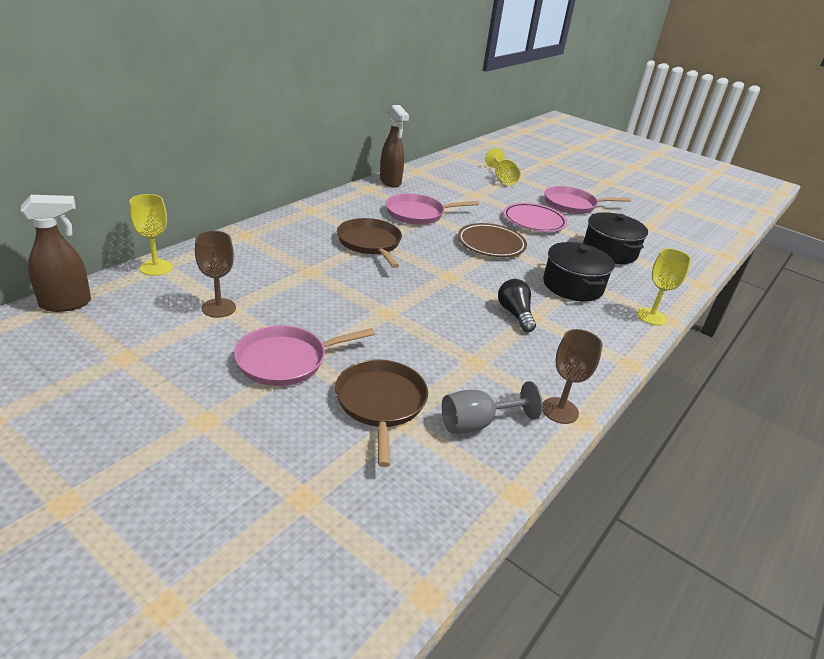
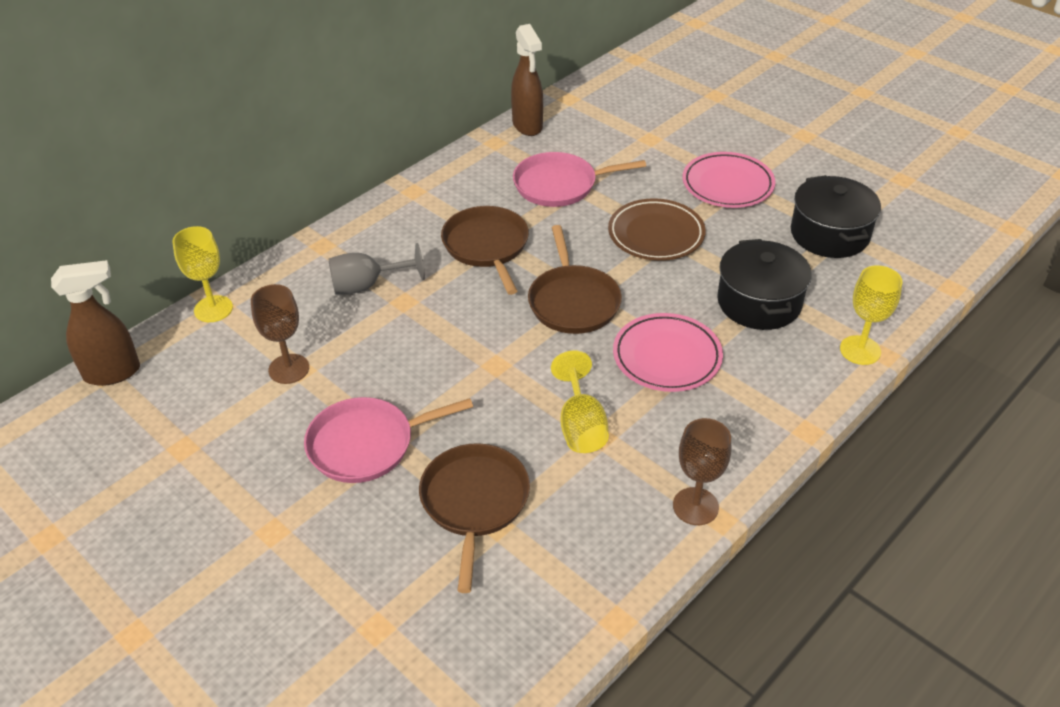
camera: 10 degrees right, 10 degrees up
grey goblet [442,381,543,434] -> grey goblet moved to [328,243,425,294]
yellow goblet [485,148,521,185] -> yellow goblet moved to [551,350,609,453]
black light bulb [498,279,536,332] -> pink plate [613,313,723,392]
pink pan [544,186,631,214] -> none
none -> brown pan [528,225,622,334]

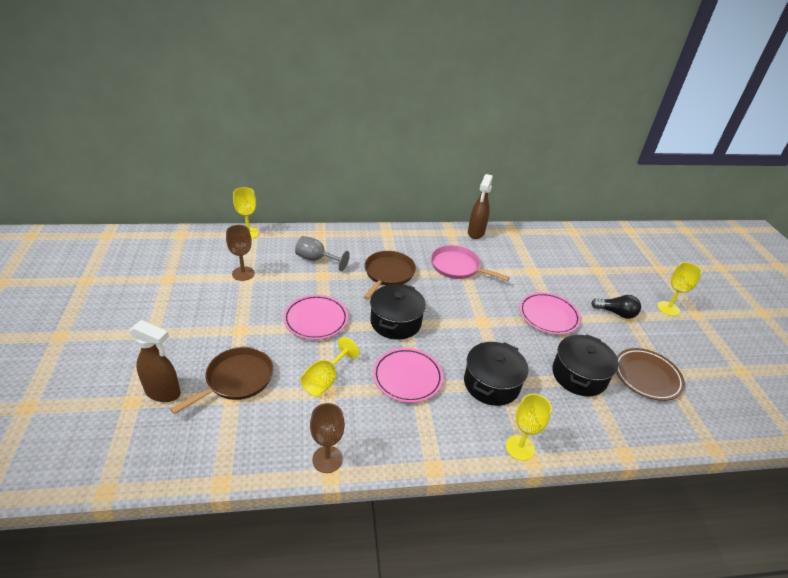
camera: 35 degrees right, 5 degrees down
brown spray bottle [51,260,140,386] -> brown spray bottle moved to [129,320,181,402]
pink pan [304,397,473,483] -> none
brown pan [528,225,622,334] -> black pot [370,284,426,340]
brown plate [608,198,706,261] -> brown plate moved to [616,348,685,401]
none -> pink plate [283,295,348,340]
none -> black light bulb [591,295,641,319]
none -> yellow goblet [657,262,702,316]

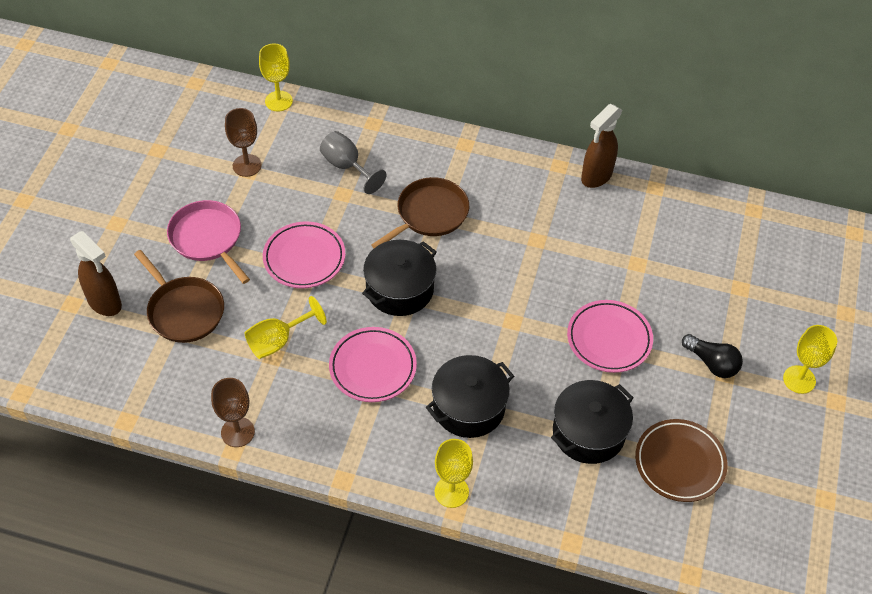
camera: 25 degrees right, 15 degrees up
brown pan [170,347,273,414] -> brown pan turned 75 degrees clockwise [134,250,224,343]
pink pan [431,245,510,281] -> pink pan moved to [167,200,250,284]

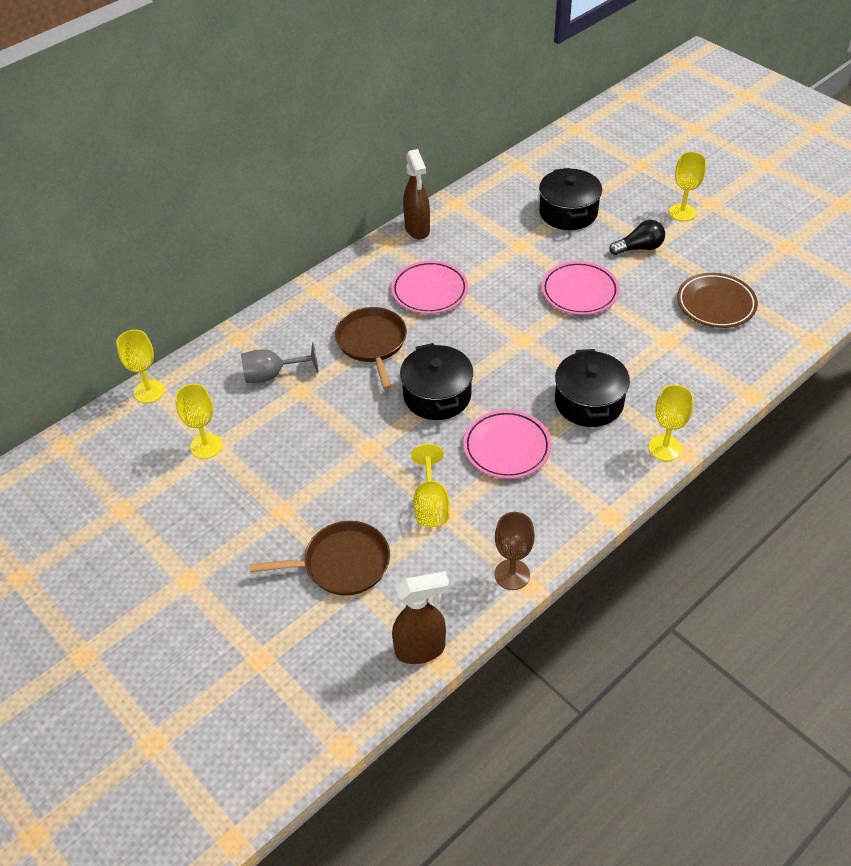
camera: 55 degrees left, 5 degrees down
brown spray bottle [70,231,122,316] -> brown spray bottle moved to [392,571,449,664]
pink pan [167,200,250,284] -> none
brown goblet [225,108,262,177] -> yellow goblet [175,384,222,459]
pink plate [263,221,345,288] -> pink plate moved to [391,260,468,314]
black pot [551,380,634,464] -> black pot moved to [539,168,602,230]

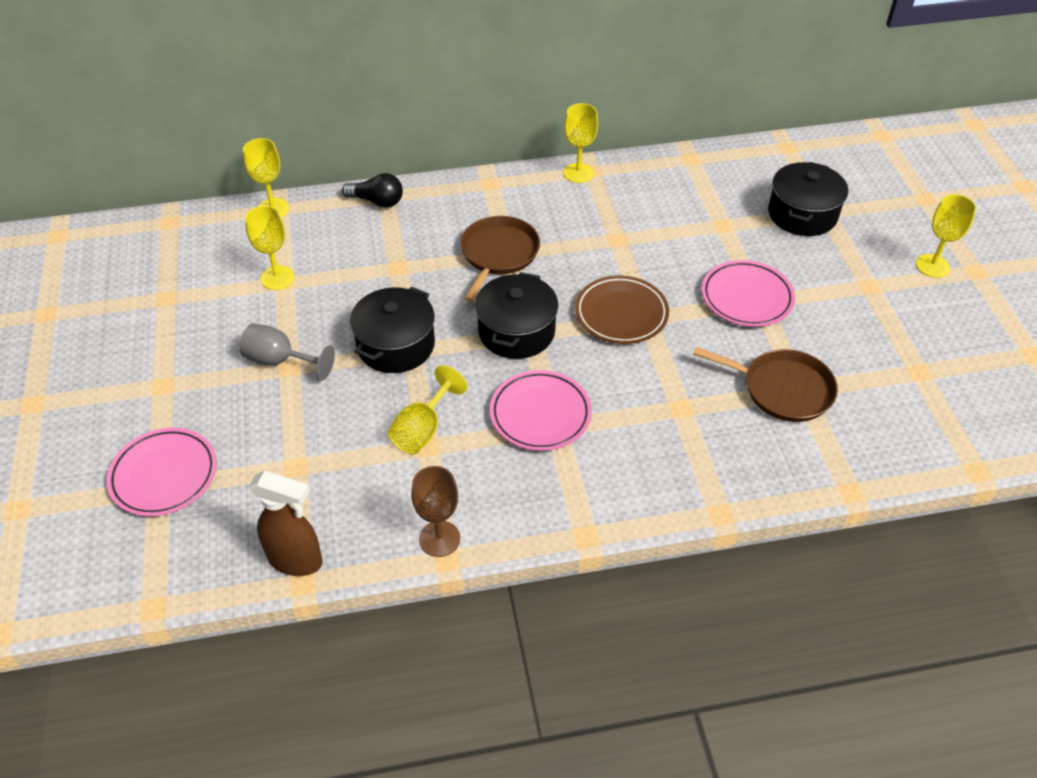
camera: 30 degrees right, 0 degrees up
grey goblet [241,342,318,383] -> grey goblet moved to [239,323,335,381]
brown pan [250,521,390,596] -> brown pan moved to [693,347,838,422]
pink plate [391,260,468,314] -> pink plate moved to [106,428,217,516]
brown spray bottle [403,149,430,240] -> none
black pot [555,349,630,427] -> black pot moved to [350,286,435,373]
black light bulb [609,220,665,255] -> black light bulb moved to [342,173,403,208]
yellow goblet [649,385,694,461] -> yellow goblet moved to [563,103,598,183]
brown plate [677,273,758,328] -> brown plate moved to [575,275,669,344]

